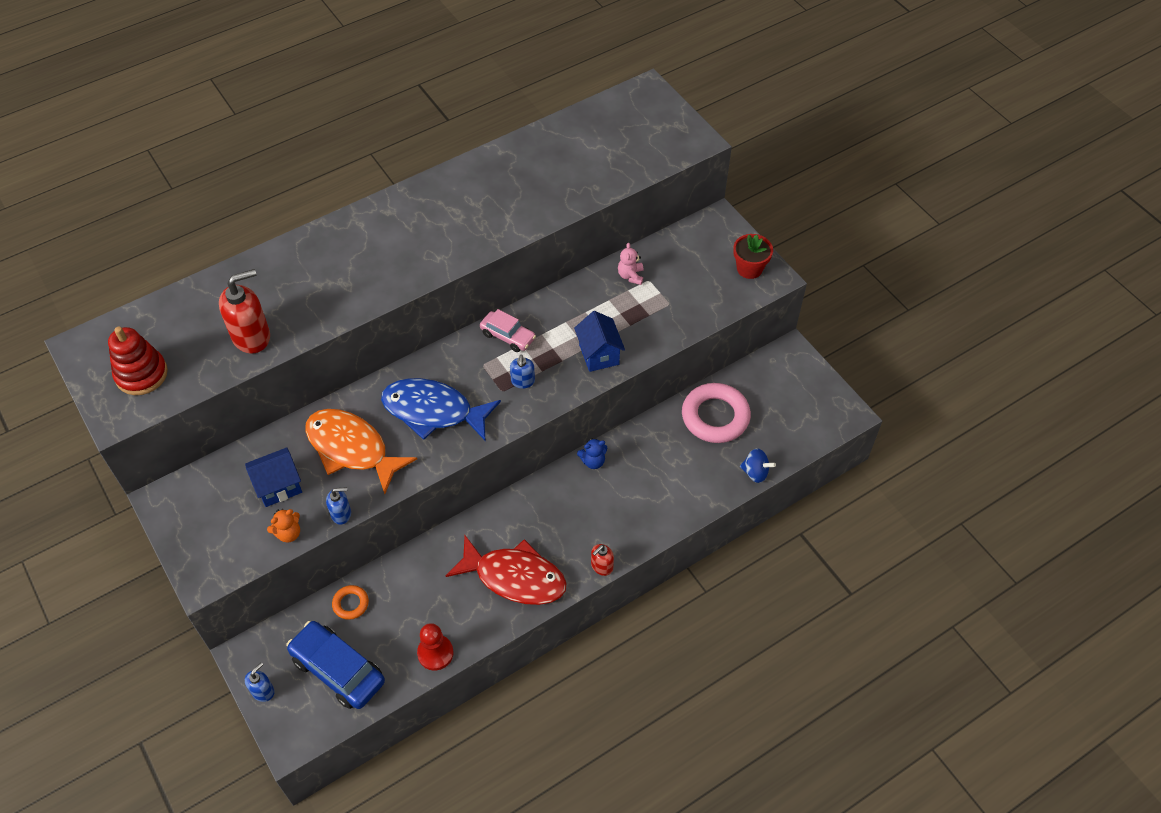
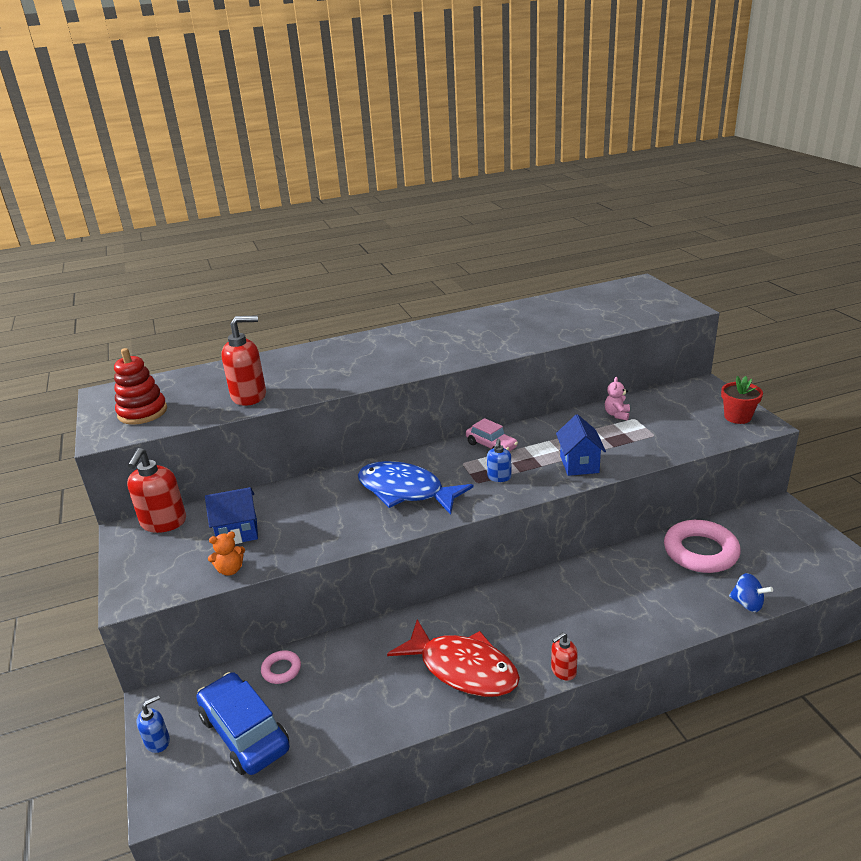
camera: 15 degrees right, 25 degrees down
orange fish [305,409,417,494] -> none
blue soap dispenser [326,487,351,525] -> none
orange ring [332,585,369,620] -> pink ring [261,650,301,684]
red pawn [417,623,454,671] -> none
blue teddy bear [577,438,607,469] -> none
none -> red soap dispenser [127,448,186,533]

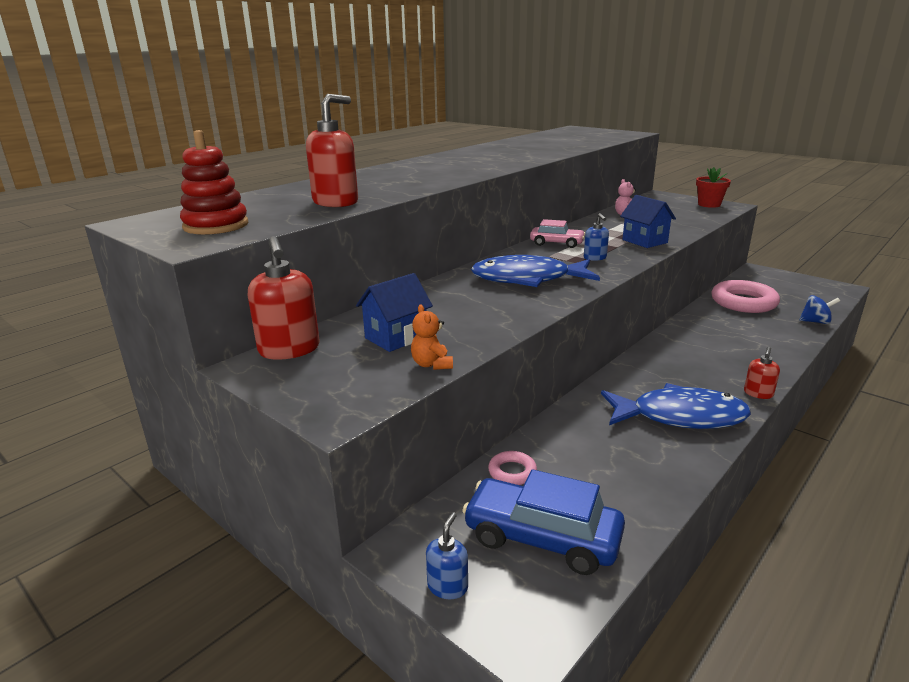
camera: 30 degrees left, 5 degrees down
orange teddy bear [208,531,245,576] -> orange teddy bear turned 120 degrees clockwise [411,305,453,370]
red fish [387,620,520,697] -> blue fish [601,383,751,429]

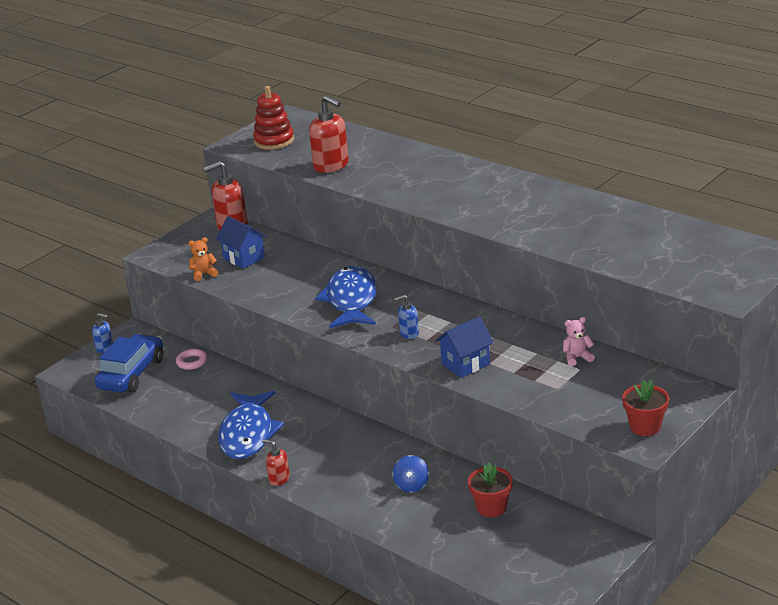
camera: 90 degrees right, 5 degrees up
pink car [530,219,585,248] -> none
pink ring [711,280,780,313] -> red flower pot [468,462,513,517]
blue spinning top [799,295,840,324] -> blue spinning top moved to [393,455,429,492]

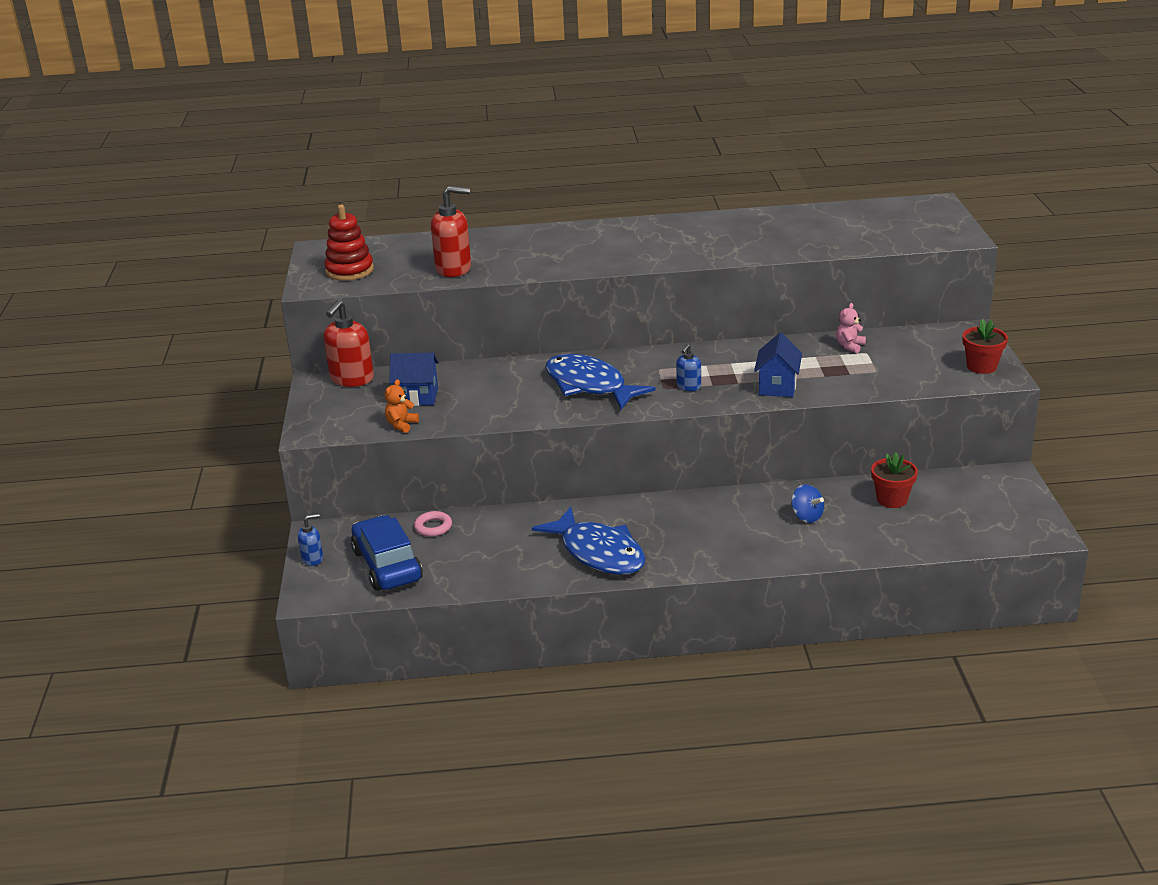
camera: 45 degrees left, 0 degrees up
red soap dispenser [262,439,290,486] -> none

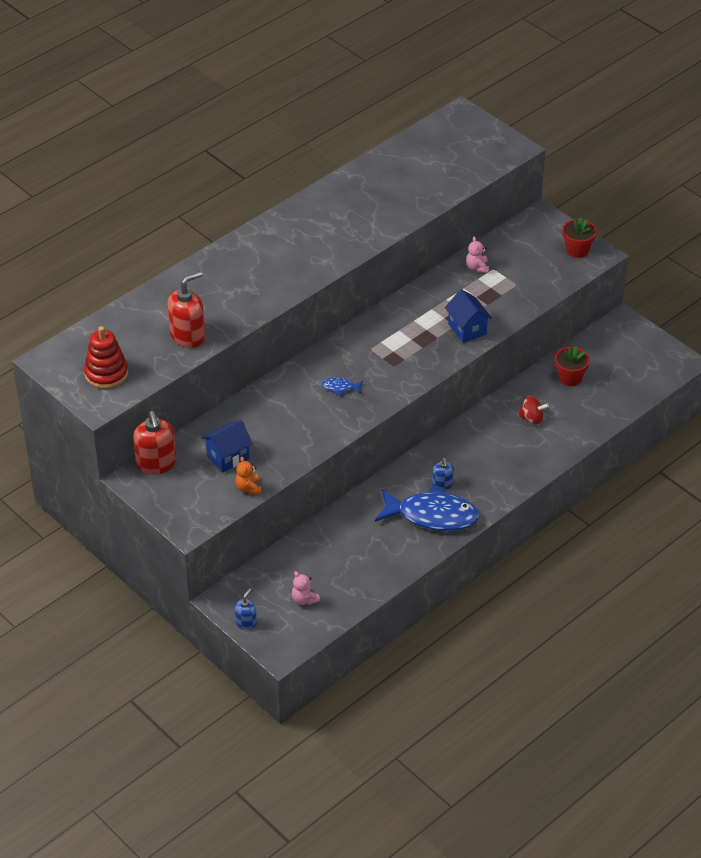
camera: 40 degrees left, 15 degrees up
blue car [351,515,423,591] -> pink teddy bear [292,571,320,605]
pink ring [414,511,452,537] -> none
blue fish [546,354,656,410] -> blue fish [321,377,363,396], size x0.41
blue soap dispenser [676,344,701,391] -> blue soap dispenser moved to [432,458,454,490]
blue spinning top [791,484,824,523] -> red spinning top [518,396,549,425]

